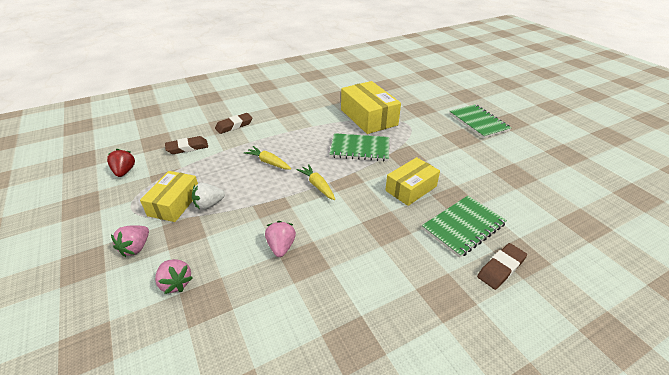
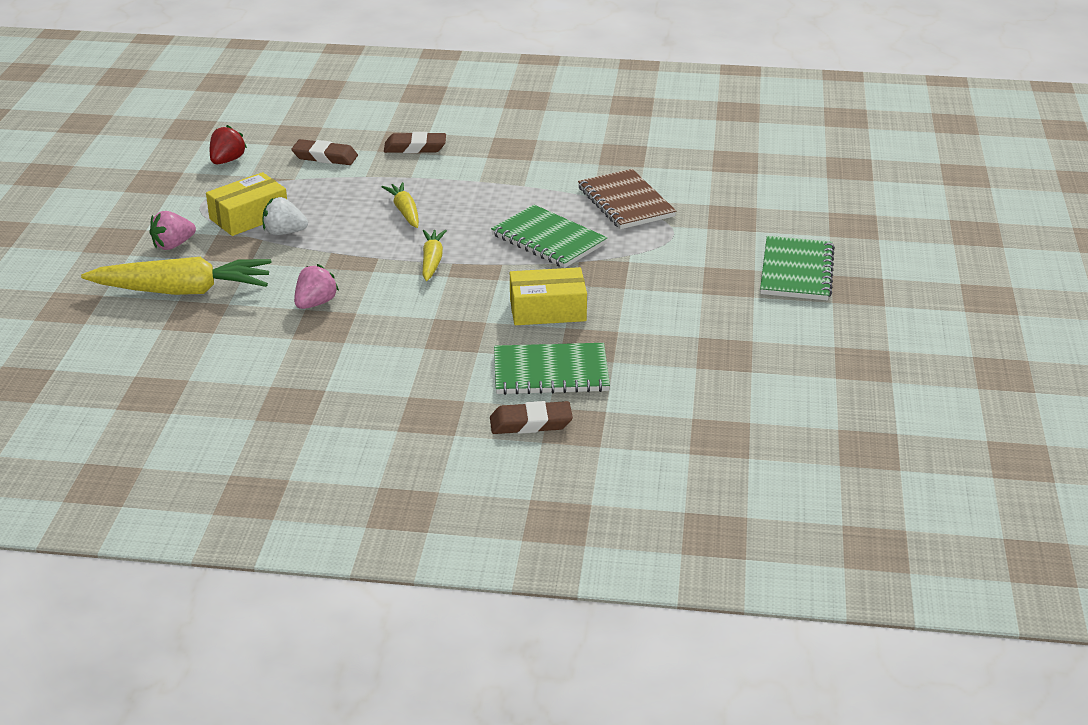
camera: 35 degrees right, 5 degrees down
pink strawberry [155,259,193,294] -> yellow carrot [81,257,271,295]
yellow box [341,81,401,134] -> brown notebook [578,169,676,229]

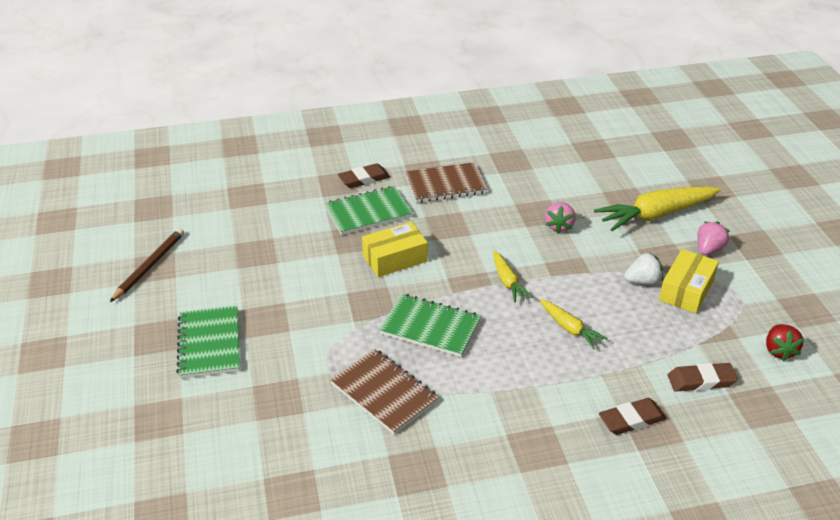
camera: 160 degrees right, 5 degrees up
none -> brown pencil [110,228,184,302]
none -> brown notebook [405,162,488,203]

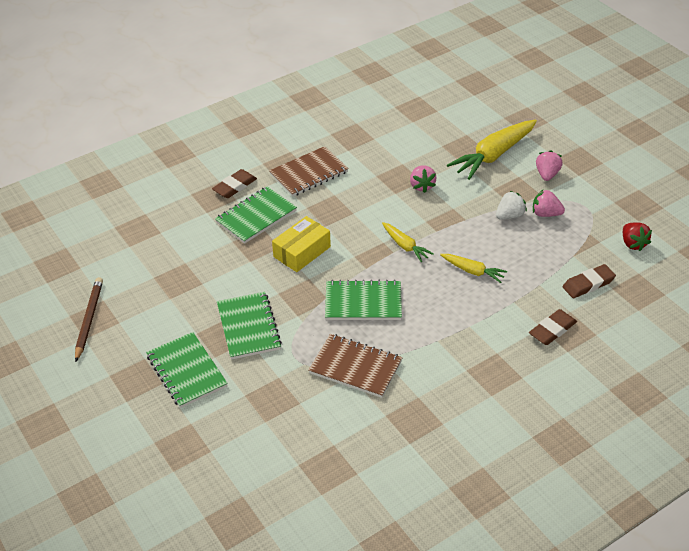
camera: 20 degrees left, 5 degrees up
yellow box [659,249,719,314] -> pink strawberry [533,190,565,217]
none -> green notebook [217,292,282,360]

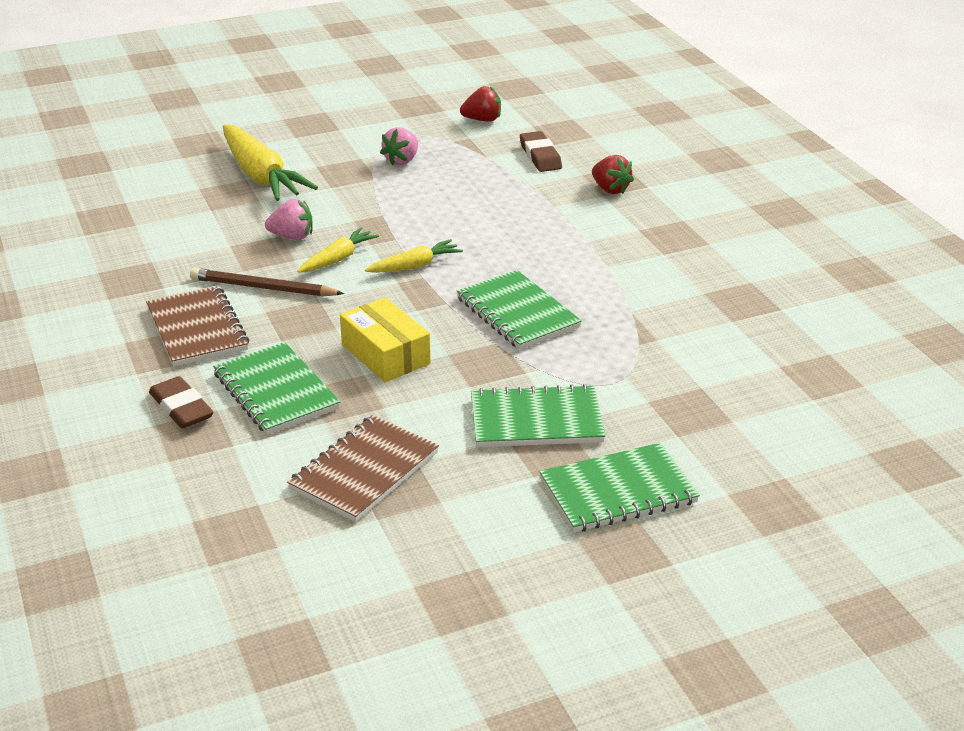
camera: 80 degrees left, 10 degrees down
brown pencil [75,277,103,362] -> brown pencil moved to [190,268,344,297]
brown notebook [309,334,402,398] -> brown notebook moved to [287,415,439,522]
green notebook [325,280,402,320] -> green notebook turned 45 degrees counterclockwise [457,270,582,350]
yellow carrot [440,254,507,283] -> yellow carrot moved to [297,228,379,273]
white strawberry [496,191,527,220] -> none
brown eraser [529,309,577,345] -> red strawberry [592,155,634,194]
pink strawberry [536,151,563,181] -> none

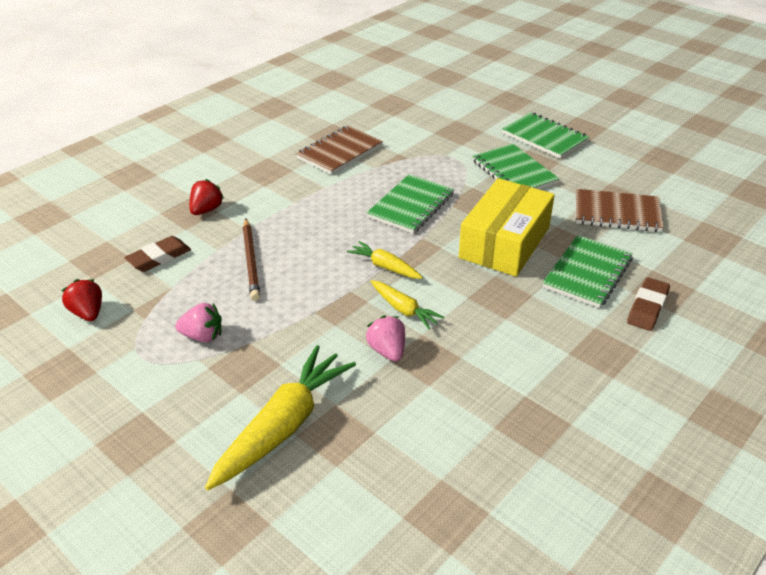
camera: 115 degrees left, 5 degrees up
brown notebook [146,285,249,367] -> brown notebook moved to [296,126,383,175]
brown pencil [190,268,344,297] -> brown pencil moved to [243,219,260,301]
yellow carrot [297,228,379,273] -> yellow carrot turned 150 degrees counterclockwise [370,280,444,329]
yellow box [340,297,431,382] -> yellow box [459,178,555,277], size x1.53

